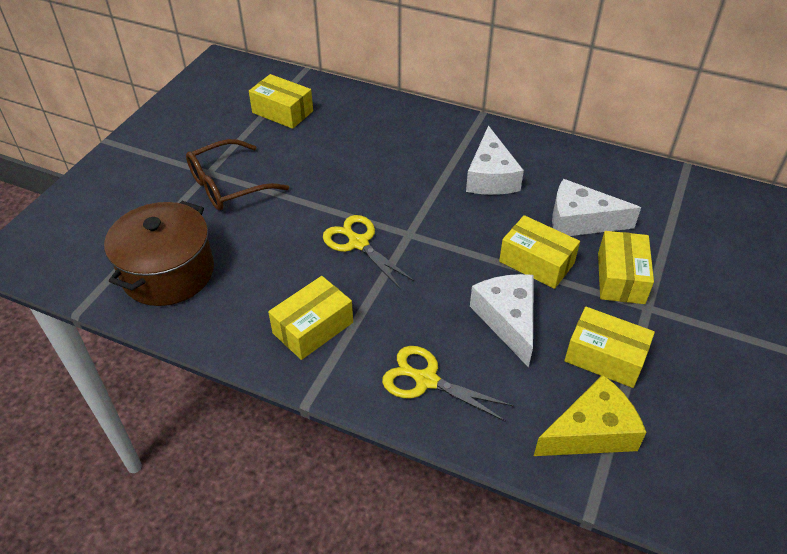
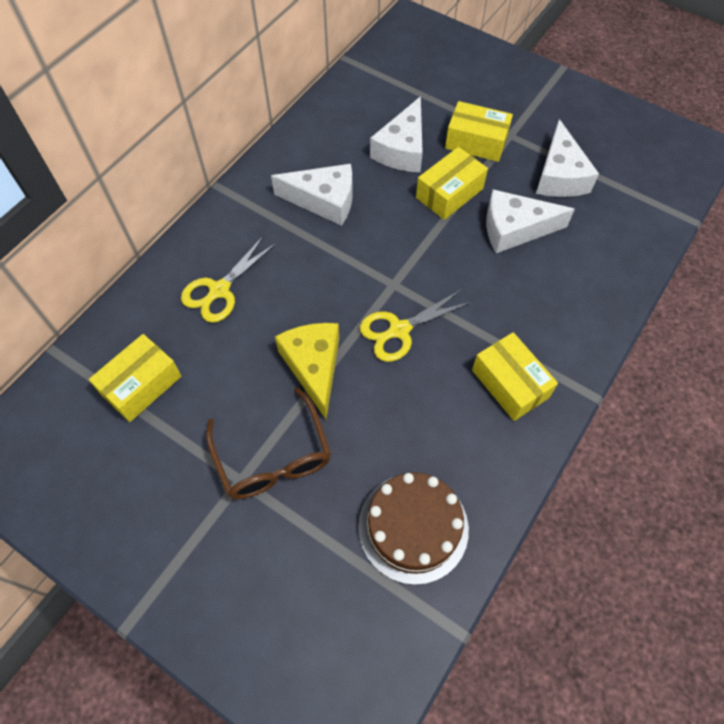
camera: 80 degrees left, 15 degrees up
brown pot [104,201,214,306] -> brown cake [358,472,469,585]
yellow scissors [382,346,514,422] -> yellow scissors moved to [181,235,276,323]
yellow cheese [534,375,647,456] -> yellow cheese moved to [275,323,339,419]
yellow box [564,307,655,388] -> white cheese [536,119,599,197]

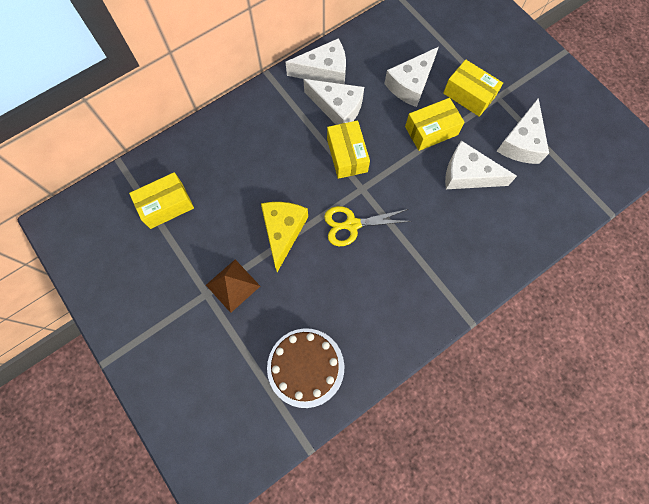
camera: 20 degrees right, 10 degrees up
yellow scissors [181,235,276,323] -> none
brown glasses [206,387,331,499] -> brown pyramid [206,259,260,313]
yellow box [472,332,558,421] -> yellow box moved to [327,121,370,179]
none -> white cheese [285,38,346,84]

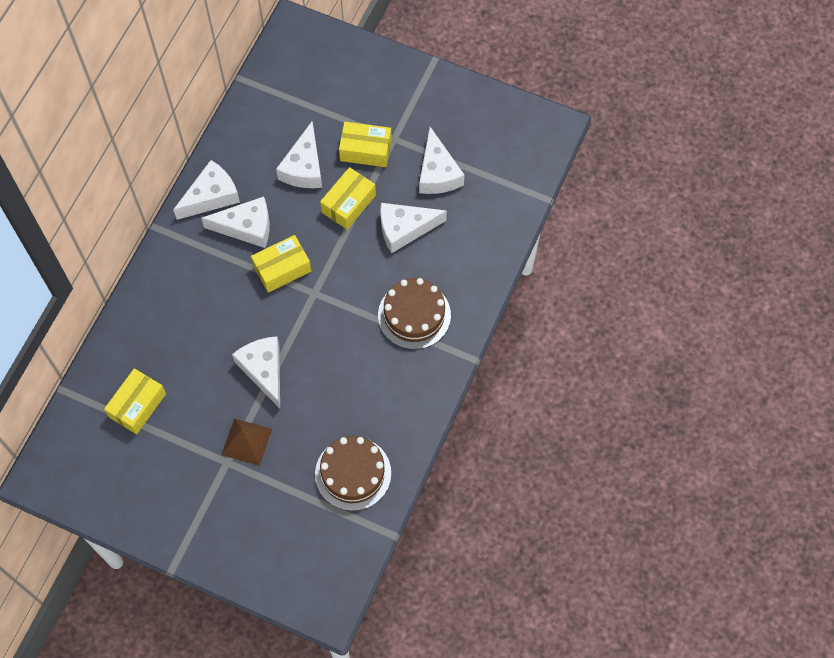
camera: 30 degrees left, 5 degrees down
yellow cheese [261,202,308,272] -> white cheese [232,336,280,408]
yellow scissors [324,206,411,246] -> none
yellow box [327,121,370,179] -> yellow box turned 75 degrees counterclockwise [251,235,311,293]
none -> brown cake [378,278,451,349]

